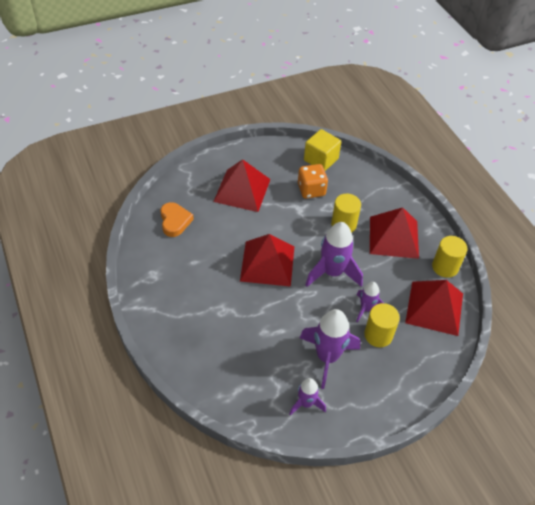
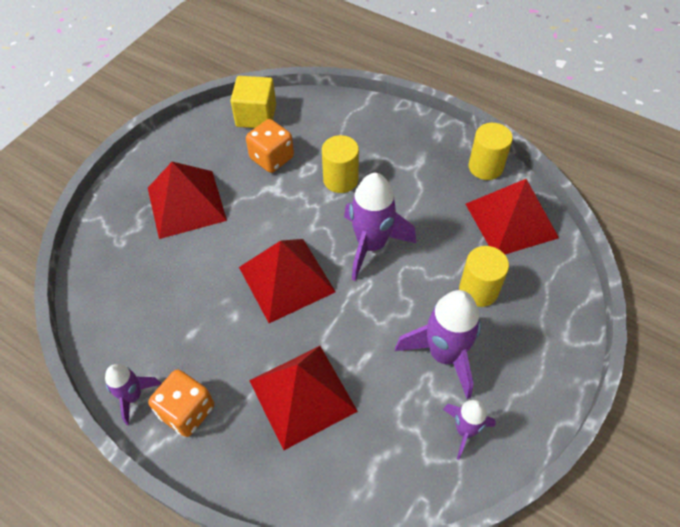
camera: 30 degrees left, 5 degrees up
orange heart [160,202,194,237] -> none
purple rocket [356,282,384,323] -> purple rocket moved to [105,364,161,425]
red pyramid [370,207,419,259] -> red pyramid moved to [249,346,358,450]
none -> orange dice [148,370,214,437]

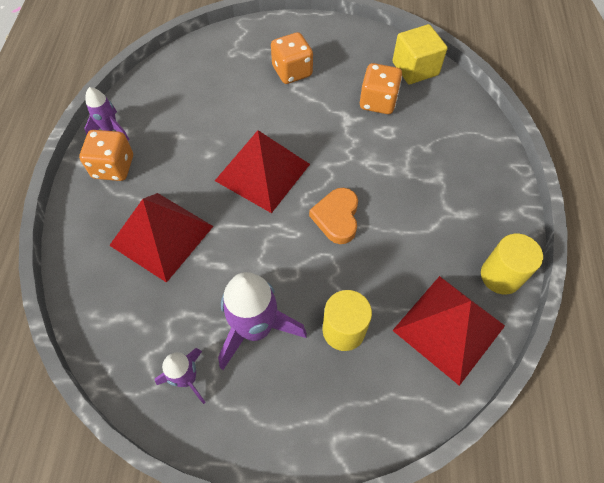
camera: 60 degrees right, 5 degrees up
red pyramid [148,162,227,239] -> orange dice [271,32,313,84]
yellow cylinder [322,135,359,193] -> none
purple rocket [344,173,416,281] -> orange heart [309,188,358,244]

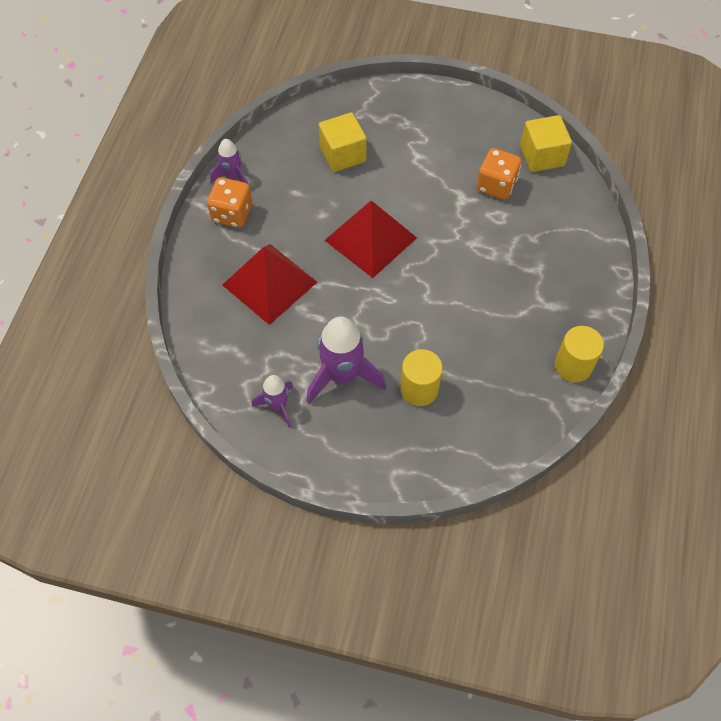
camera: 10 degrees right, 0 degrees up
orange dice [271,32,313,84] -> none
orange heart [309,188,358,244] -> none
red pyramid [392,276,505,386] -> none
none -> yellow cube [319,112,367,172]

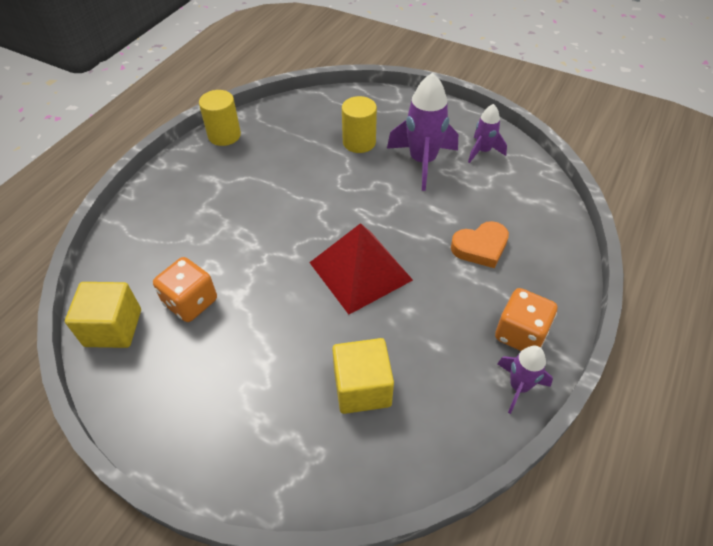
camera: 165 degrees left, 10 degrees down
red pyramid [222,244,317,325] -> orange heart [451,221,509,268]

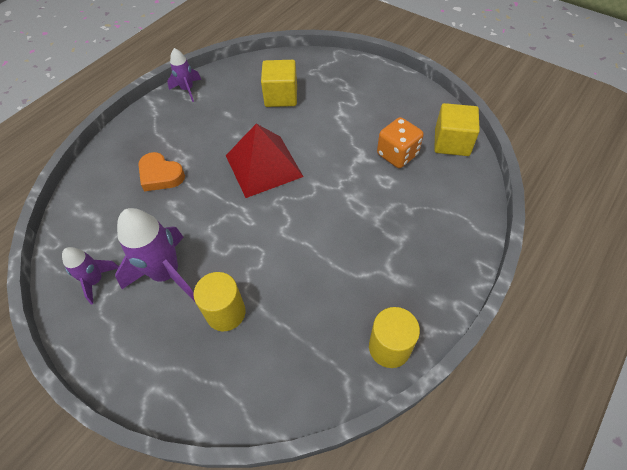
camera: 170 degrees left, 5 degrees up
orange heart [451,221,509,268] -> orange heart turned 135 degrees counterclockwise [138,152,185,191]
orange dice [495,288,557,351] -> none

